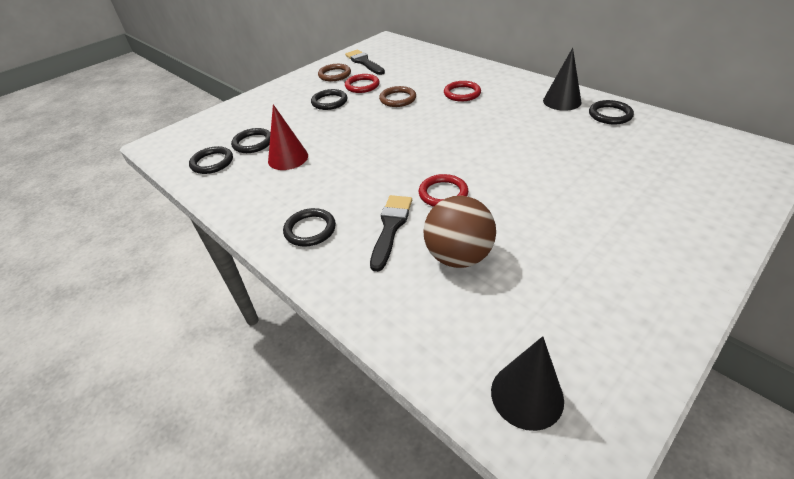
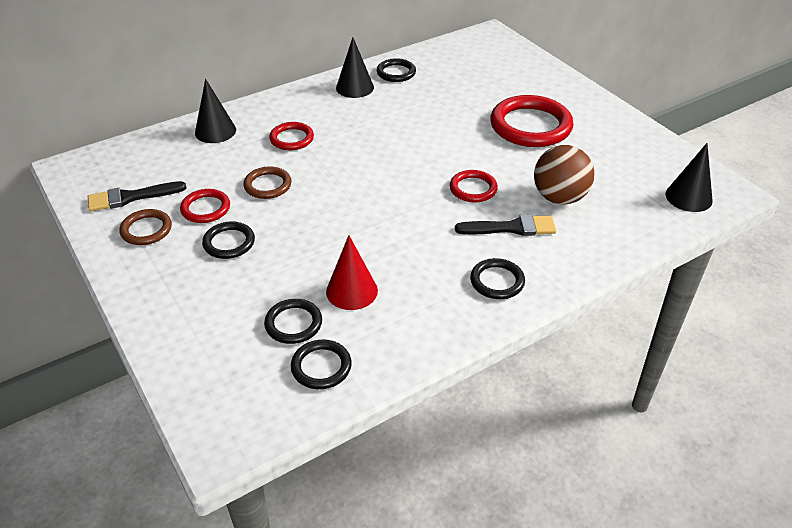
camera: 80 degrees left, 0 degrees up
black brush [370,195,412,272] -> black brush turned 150 degrees clockwise [455,215,556,236]
none -> black cone [195,79,236,143]
none -> red ring [490,95,573,147]

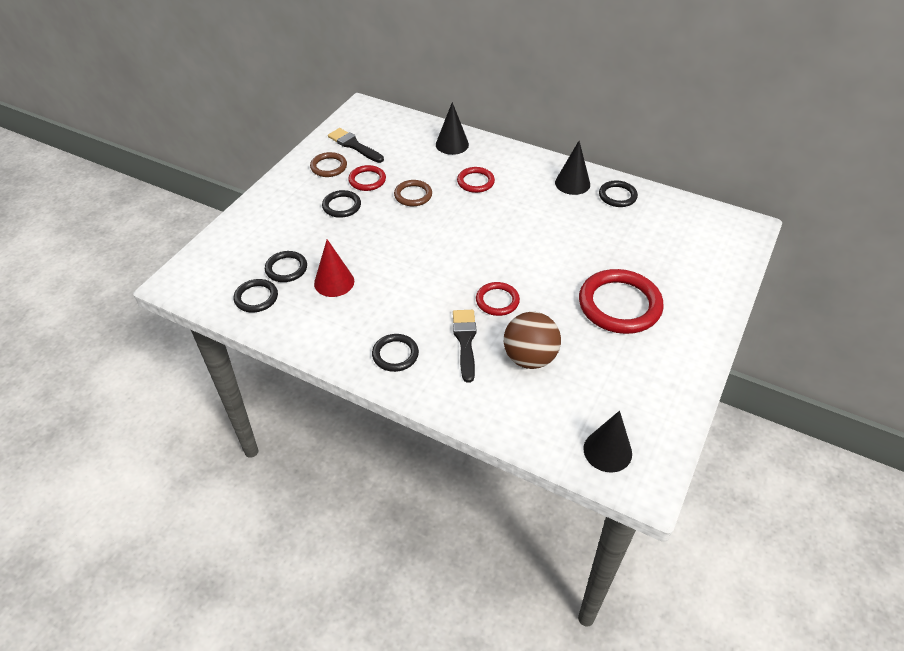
camera: 60 degrees right, 5 degrees up
black brush [455,215,556,236] -> black brush turned 150 degrees counterclockwise [453,310,477,383]

